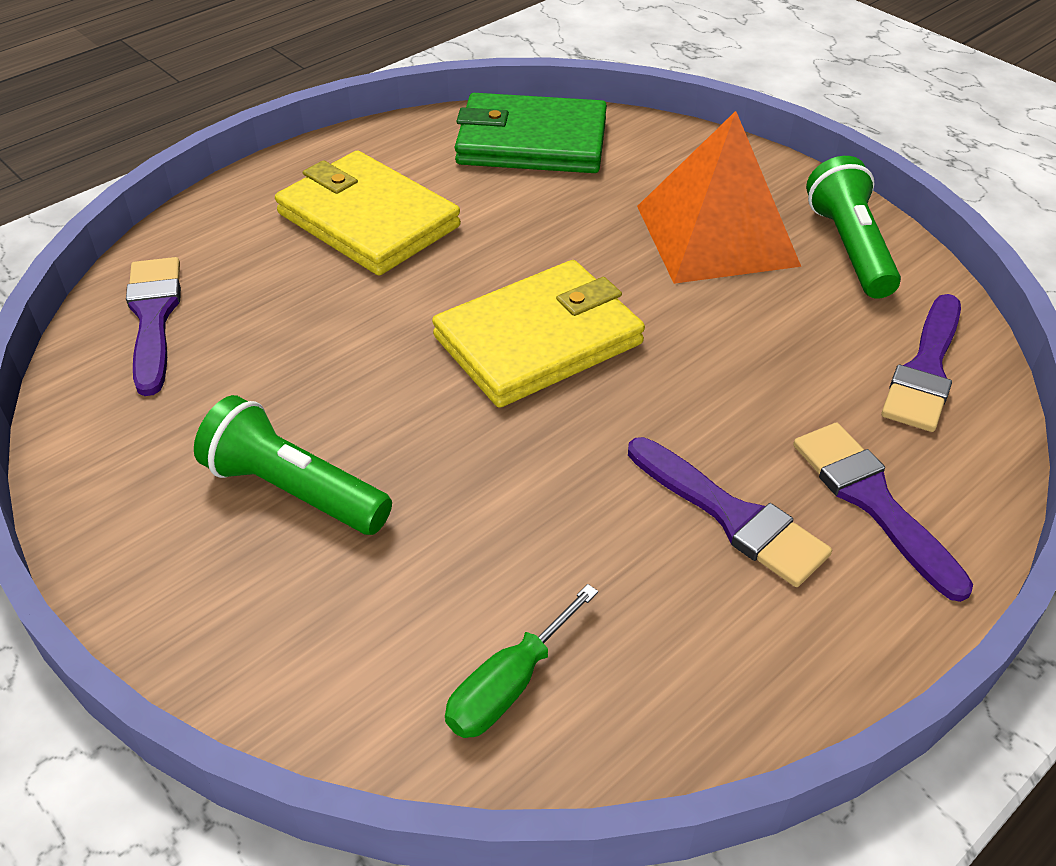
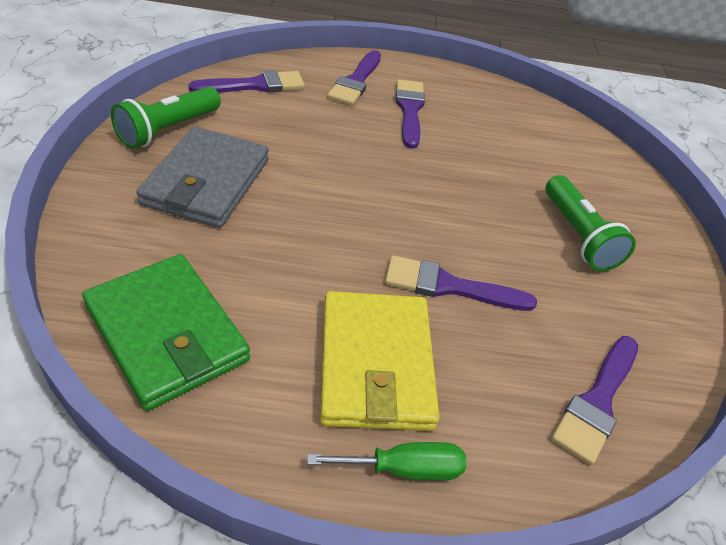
camera: 140 degrees left, 0 degrees up
yellow wallet [432,260,645,408] -> none
green screwdriver [445,584,598,738] -> green screwdriver moved to [307,442,466,480]
orange pyramid [637,111,801,284] -> grey wallet [136,127,269,228]
none -> purple brush [385,255,537,311]

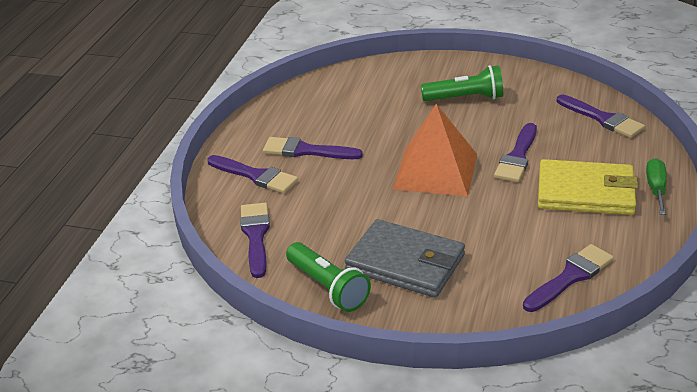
camera: 70 degrees left, 10 degrees down
green wallet [82,254,250,411] -> purple brush [523,244,614,312]
none -> orange pyramid [393,104,477,197]

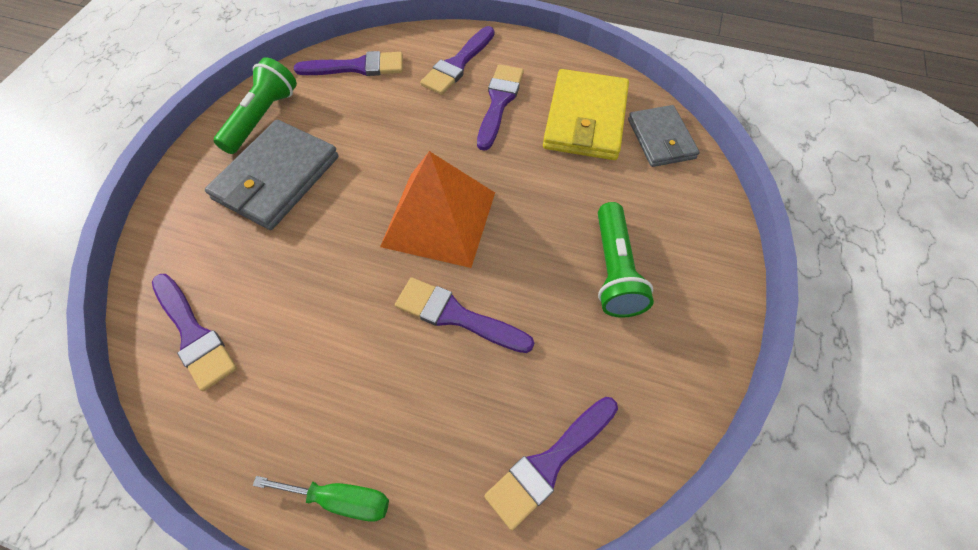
camera: 90 degrees right, 25 degrees up
green flashlight [286,242,371,312] -> green flashlight turned 150 degrees clockwise [214,57,297,154]
yellow wallet [538,159,638,215] -> yellow wallet moved to [543,69,629,160]
none -> grey wallet [628,105,700,167]

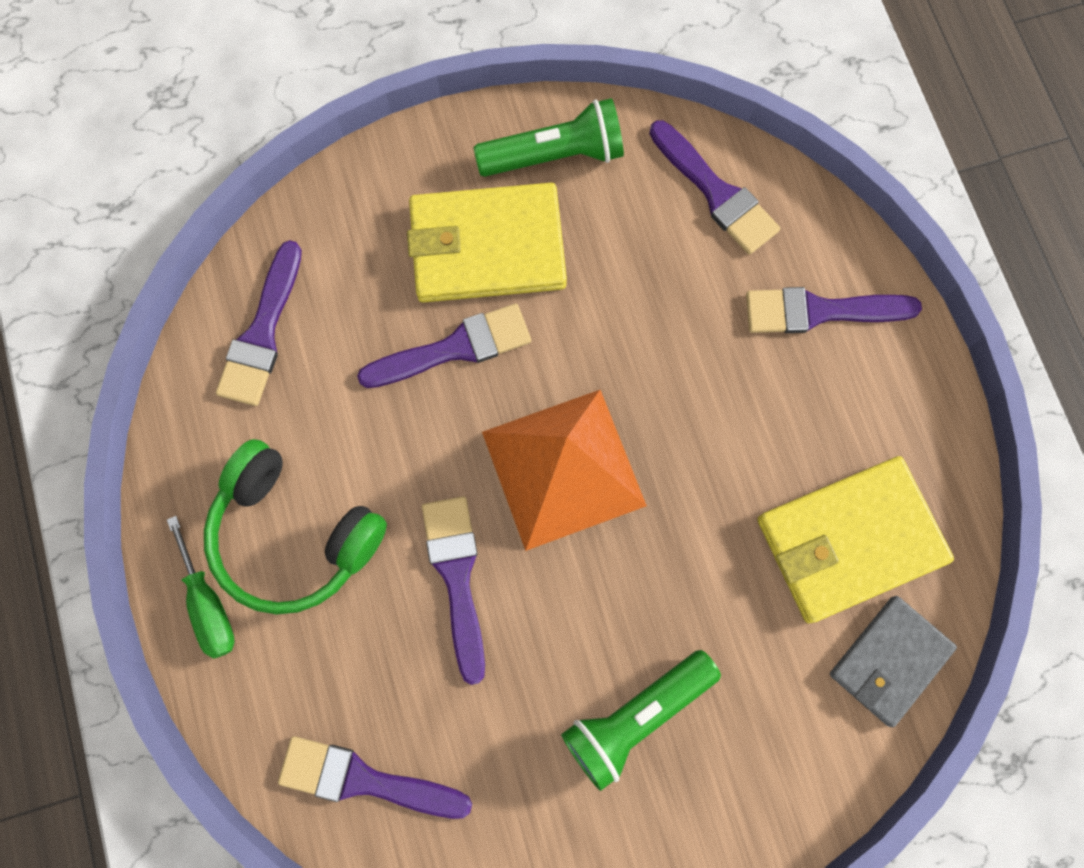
camera: 55 degrees right, 15 degrees up
grey wallet [205,120,339,230] -> yellow wallet [407,183,567,303]
purple brush [477,64,524,151] -> purple brush moved to [357,304,531,388]
none -> green headphones [204,439,387,615]

